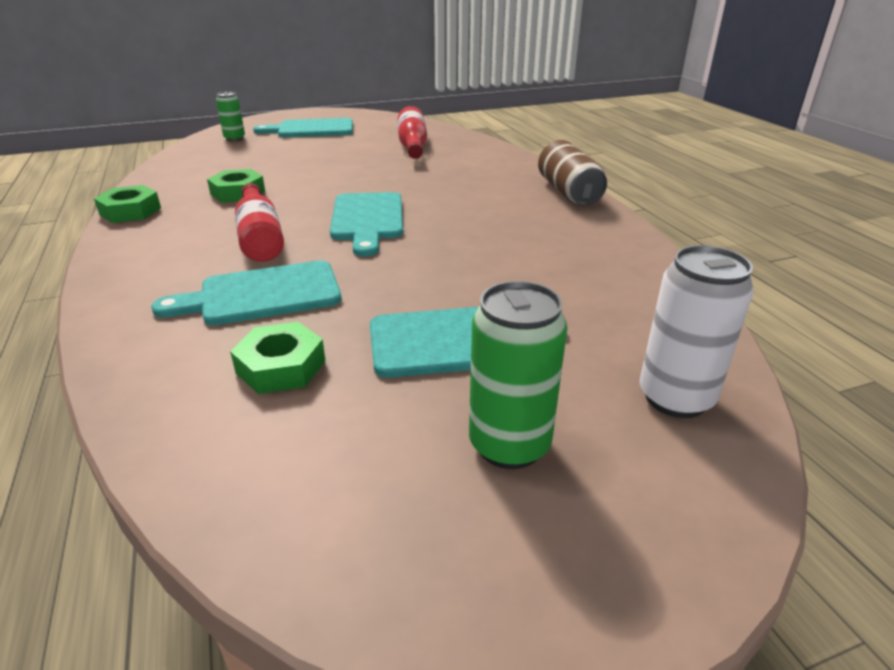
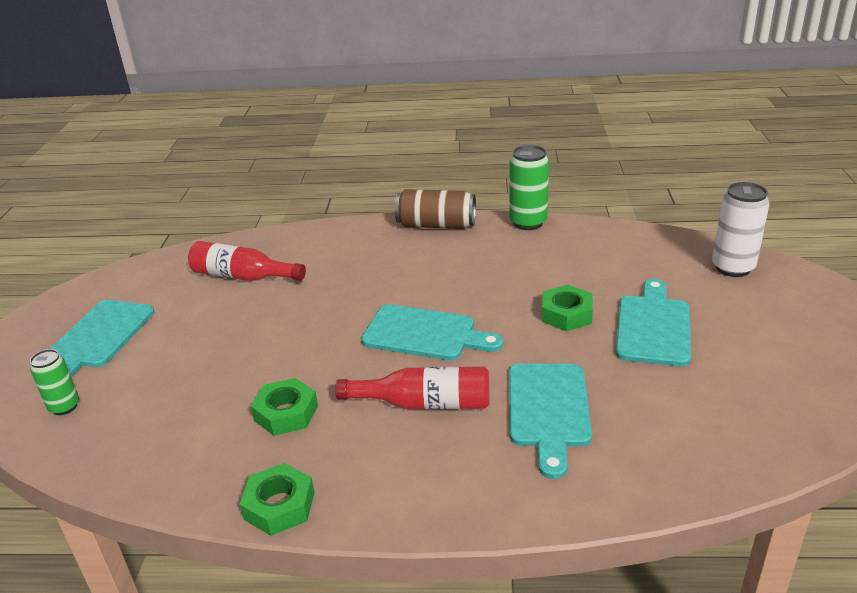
camera: 65 degrees left, 0 degrees up
green nut [230,322,326,394] -> green nut moved to [542,285,593,331]
green can [469,281,567,469] -> green can moved to [509,145,549,230]

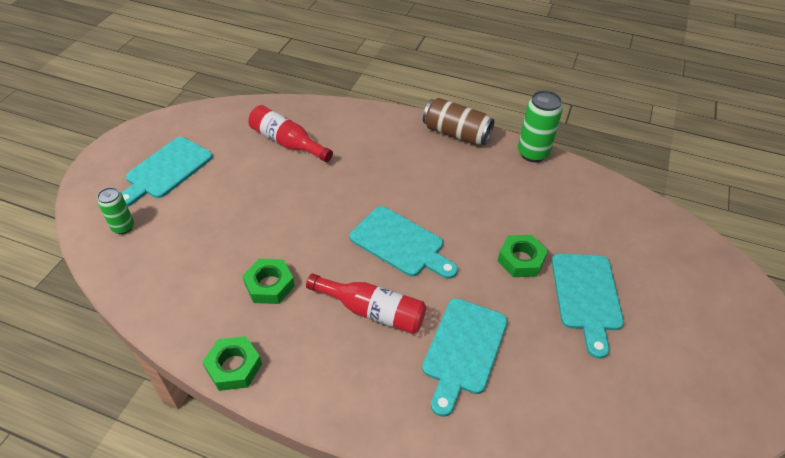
camera: 15 degrees right, 15 degrees up
turquoise cutting board [616,279,691,366] -> turquoise cutting board turned 150 degrees clockwise [552,254,624,359]
white can [712,182,769,277] -> none

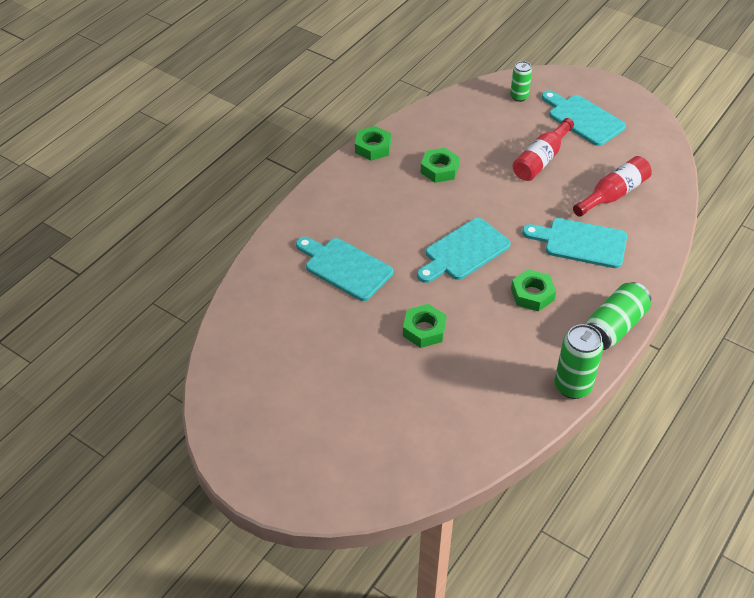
camera: 105 degrees right, 0 degrees up
red bottle [306,273,426,334] -> red bottle moved to [513,118,574,181]
brown can [423,98,494,145] -> green can [586,282,651,350]
turquoise cutting board [552,254,624,359] -> turquoise cutting board moved to [522,218,627,268]
none -> green nut [511,269,556,312]

